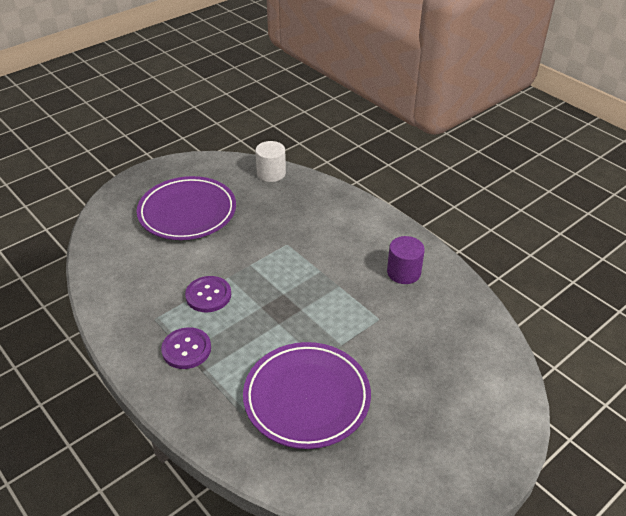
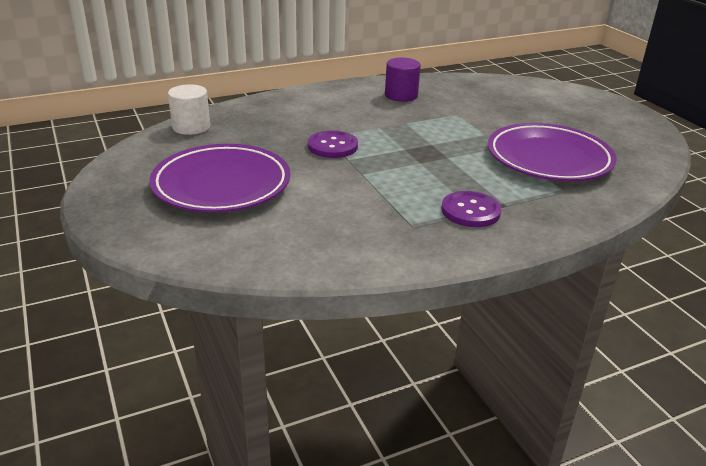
camera: 75 degrees left, 10 degrees down
purple button [185,276,231,312] -> purple button moved to [308,130,358,158]

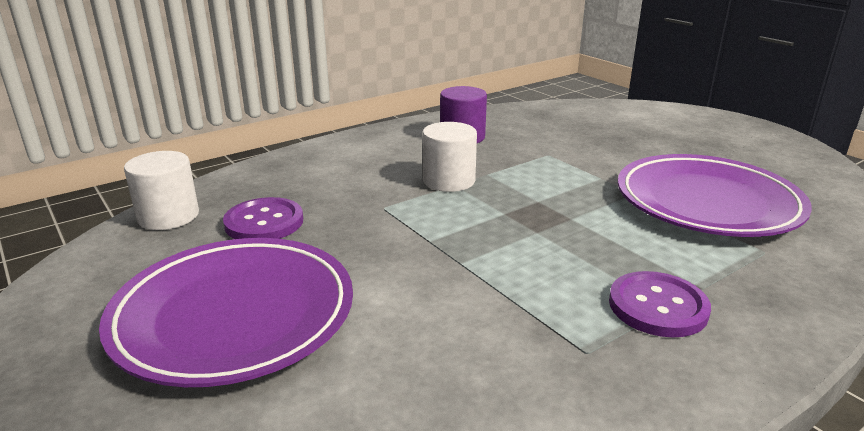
camera: 10 degrees left, 5 degrees down
purple button [308,130,358,158] -> purple button moved to [223,197,303,239]
none -> white cylinder [422,122,477,192]

